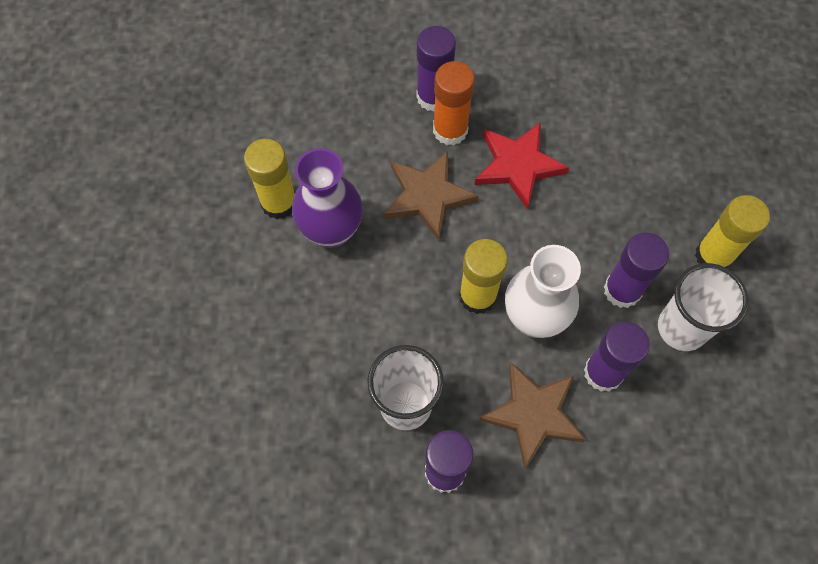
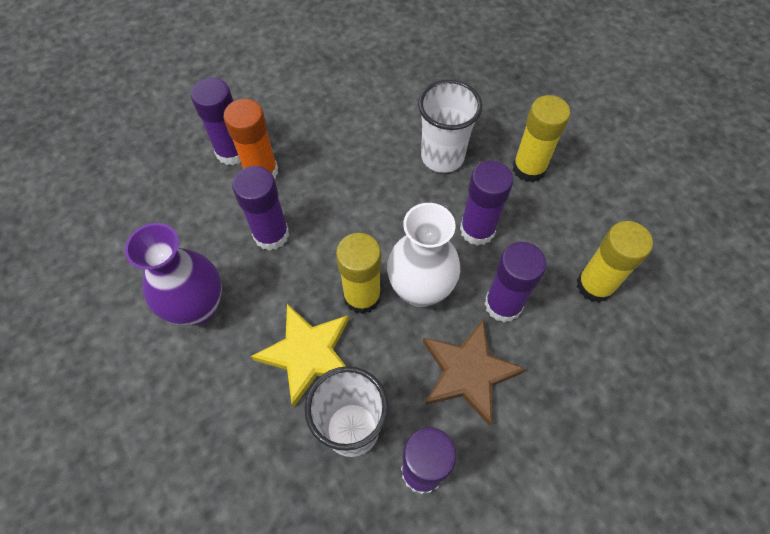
camera: 30 degrees left, 5 degrees down
yellow glue stick [244,139,295,219] -> yellow glue stick moved to [577,221,653,303]
brown star [384,151,479,241] -> purple glue stick [232,166,289,251]
red star [474,122,569,210] -> none
white cup [658,263,749,351] -> white cup moved to [418,80,482,173]
none -> yellow star [251,304,349,408]

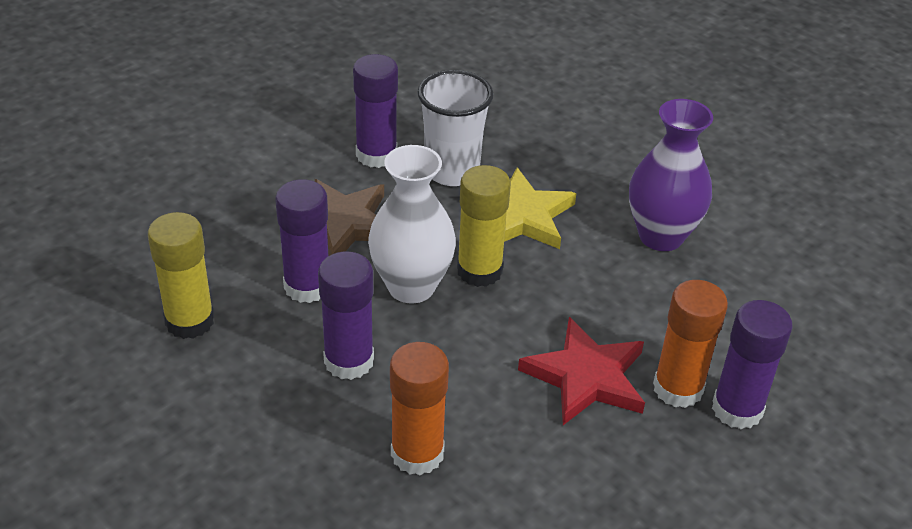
camera: 165 degrees right, 20 degrees down
purple glue stick [232,166,289,251] -> none
white cup [418,80,482,173] -> orange glue stick [390,342,449,475]
yellow glue stick [513,95,570,182] -> none
none -> red star [518,317,645,425]

